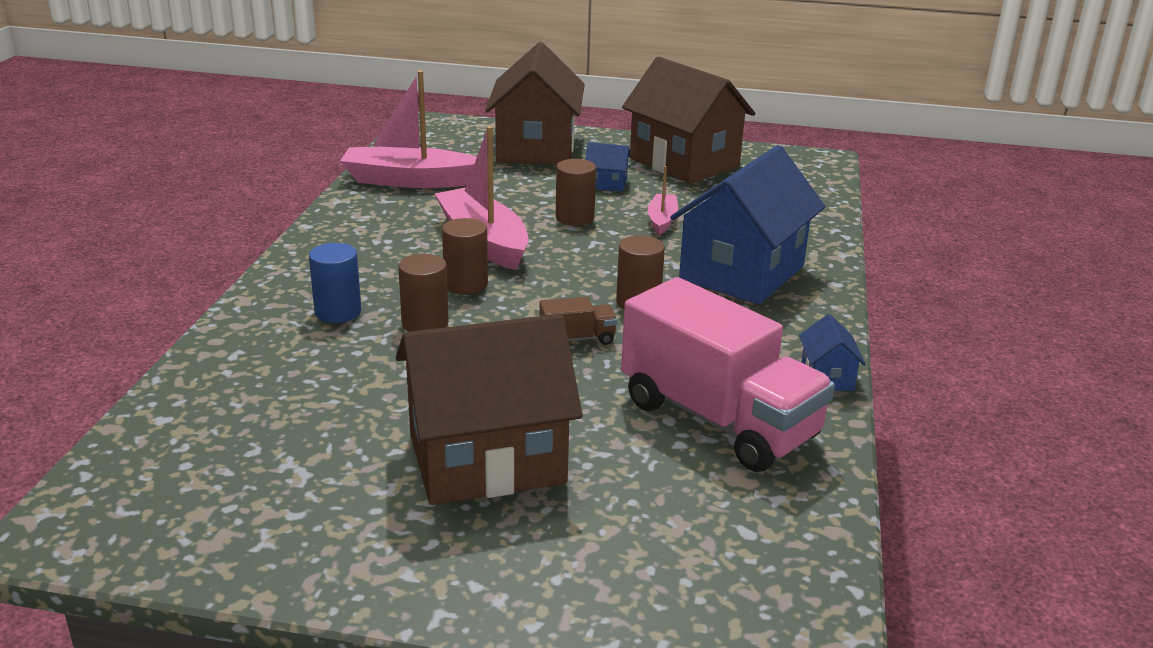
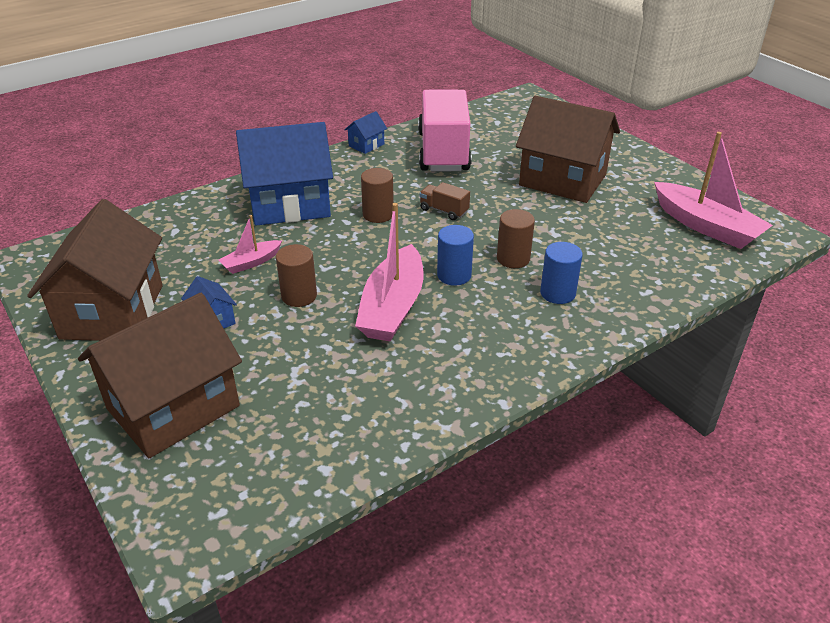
camera: 135 degrees left, 10 degrees up
pink boat [340,70,477,188] -> pink boat moved to [654,132,773,249]
brown cylinder [442,218,488,294] -> blue cylinder [437,225,474,286]

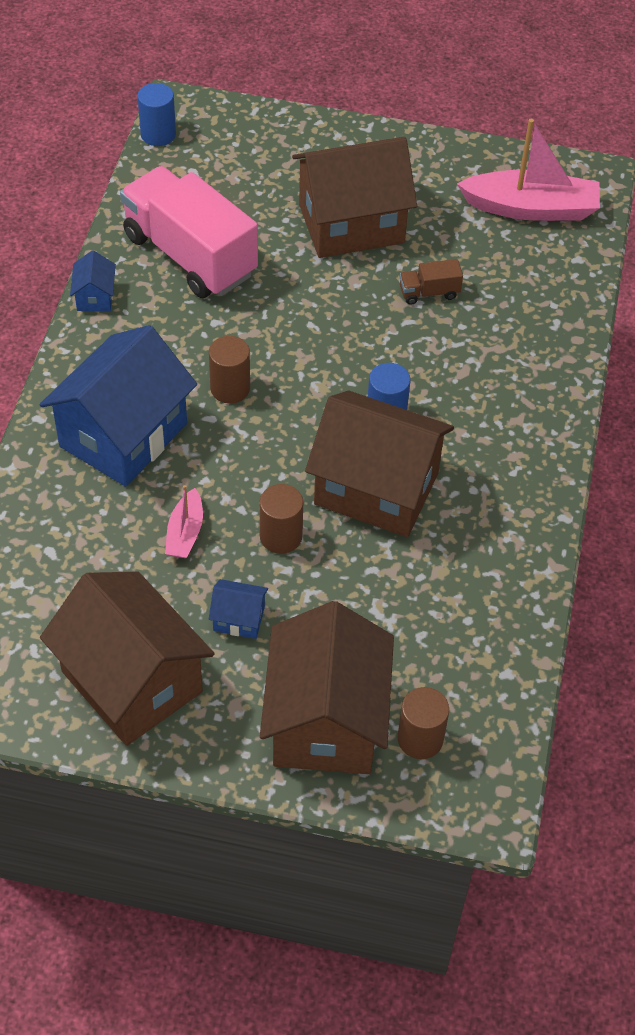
camera: 45 degrees left, 15 degrees up
pink boat [355,203,423,342] -> brown house [305,391,454,537]
brown truck [419,182,470,220] -> brown truck moved to [399,259,463,305]
brown cylinder [497,209,535,268] -> brown cylinder moved to [398,687,449,759]
blue cylinder [540,242,583,304] -> blue cylinder moved to [137,83,176,146]

